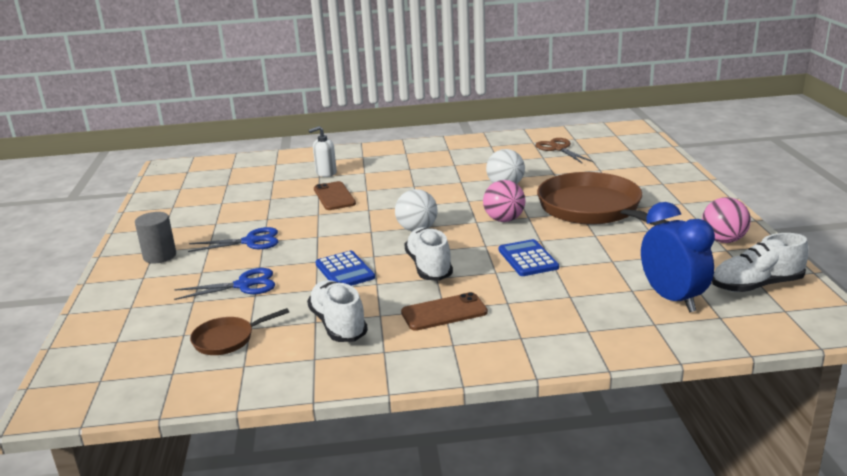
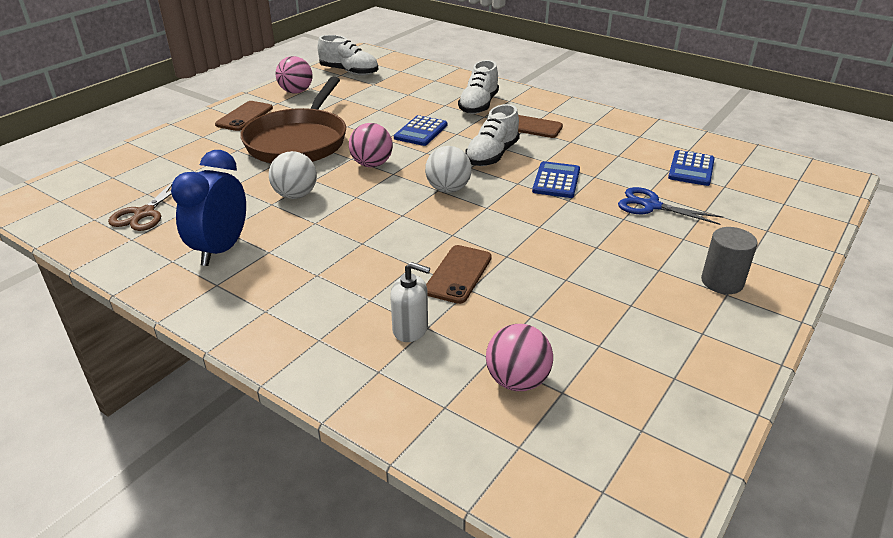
camera: 140 degrees left, 10 degrees up
blue scissors [188,227,278,252] -> none
brown pan [190,308,289,355] -> blue calculator [668,150,715,186]
white shoe [307,280,368,342] -> white shoe moved to [458,60,499,114]
blue clock [641,202,715,312] -> blue clock moved to [171,150,246,266]
none -> brown phone [215,101,273,131]
none -> pink ball [486,324,553,391]

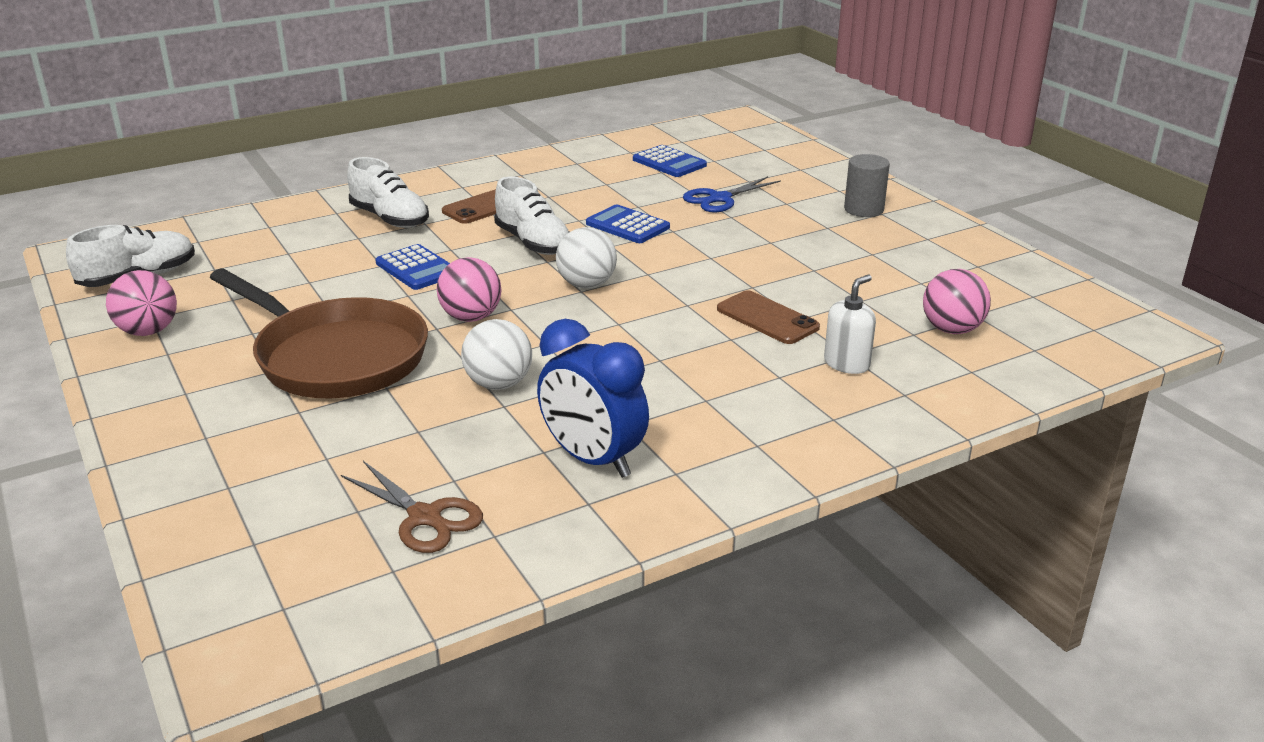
camera: 65 degrees left, 5 degrees down
brown phone [215,101,273,131] -> none

